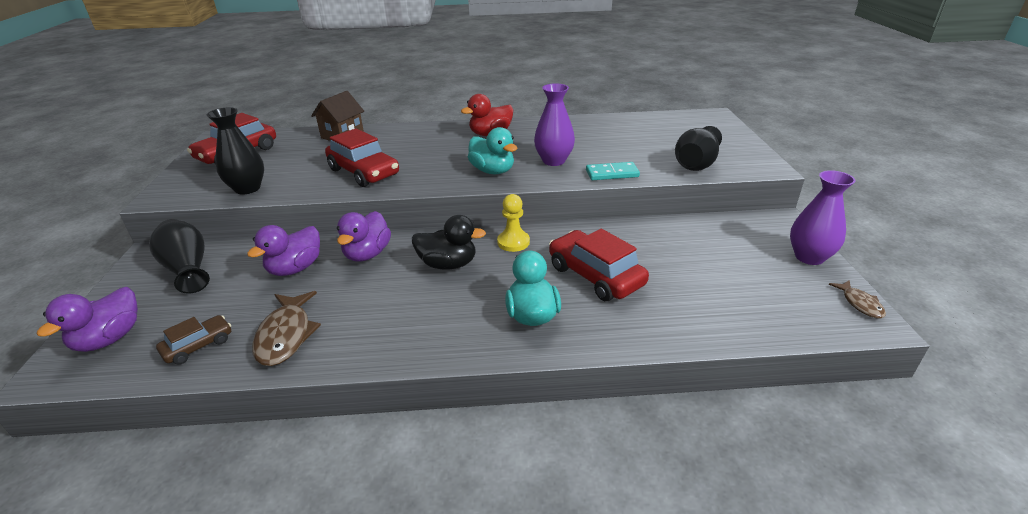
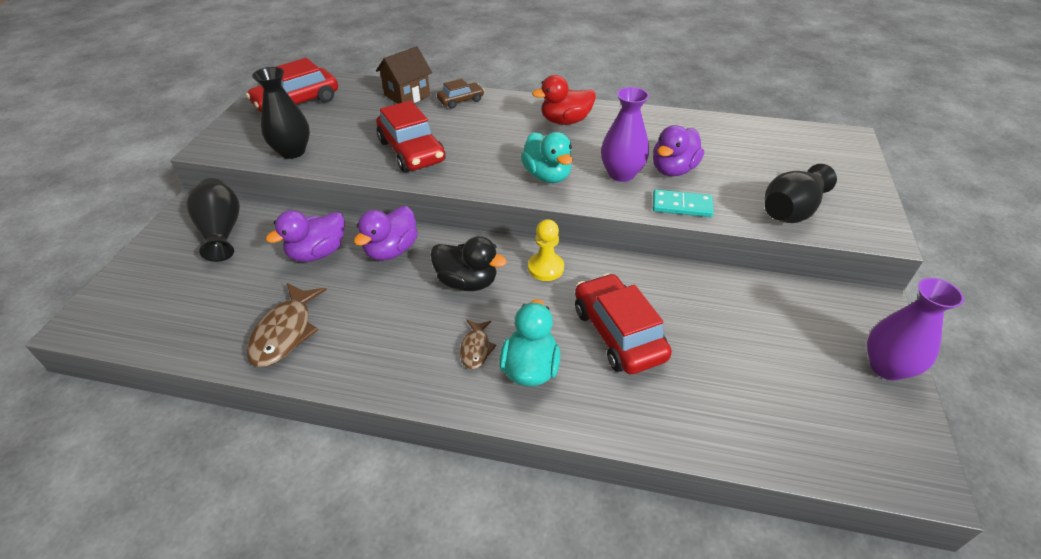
camera: 15 degrees right, 10 degrees up
purple duck [37,287,138,352] -> purple duck moved to [653,125,704,176]
brown car [156,315,231,365] -> brown car moved to [437,79,484,109]
brown fish [829,280,886,318] -> brown fish moved to [460,320,496,369]

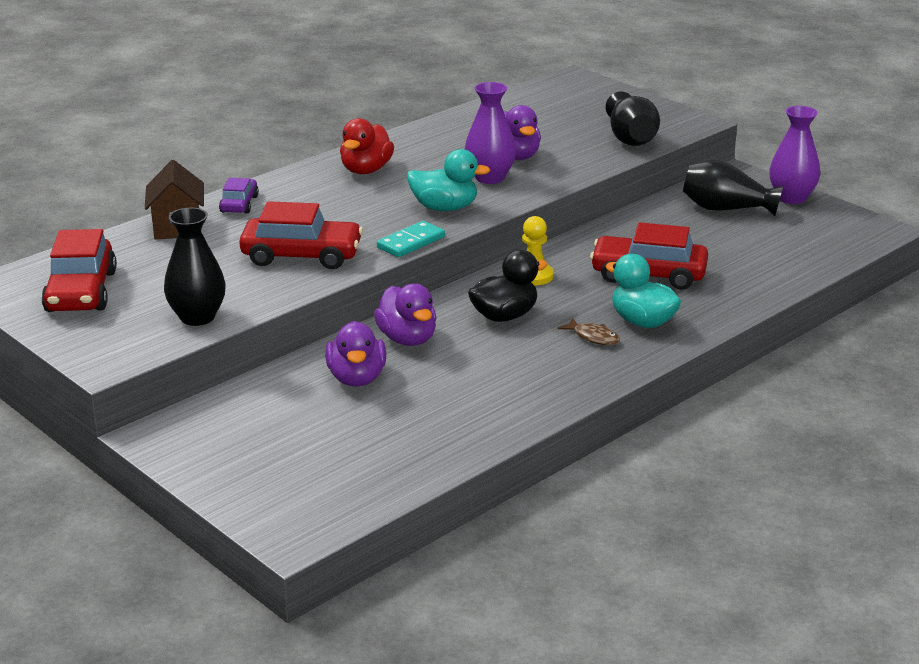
camera: 55 degrees left, 15 degrees down
black vase [186,178,240,262] -> black vase moved to [683,160,783,216]
brown fish [247,283,327,367] -> none
brown car [437,79,484,109] -> purple car [219,178,259,214]
turquoise domino [653,189,714,217] -> turquoise domino moved to [377,221,445,257]

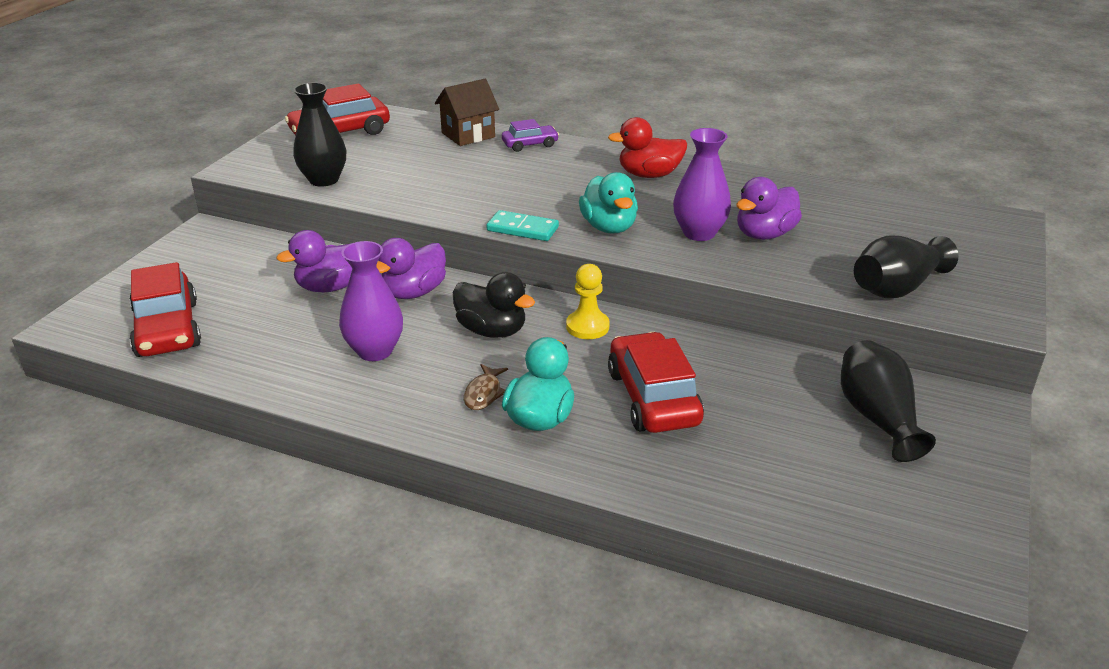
camera: 65 degrees right, 5 degrees up
red car [239,201,363,269] -> red car moved to [129,262,201,357]
purple vase [769,106,820,204] -> purple vase moved to [339,241,403,361]

